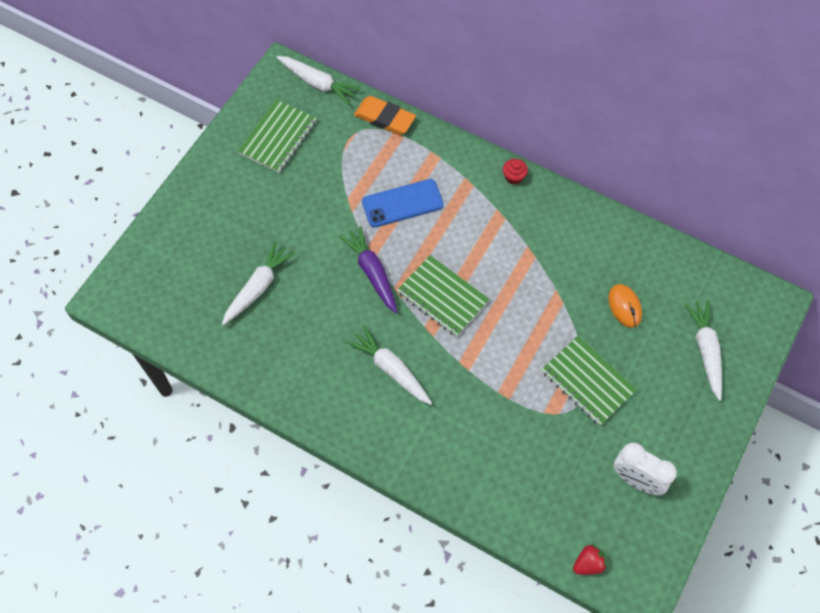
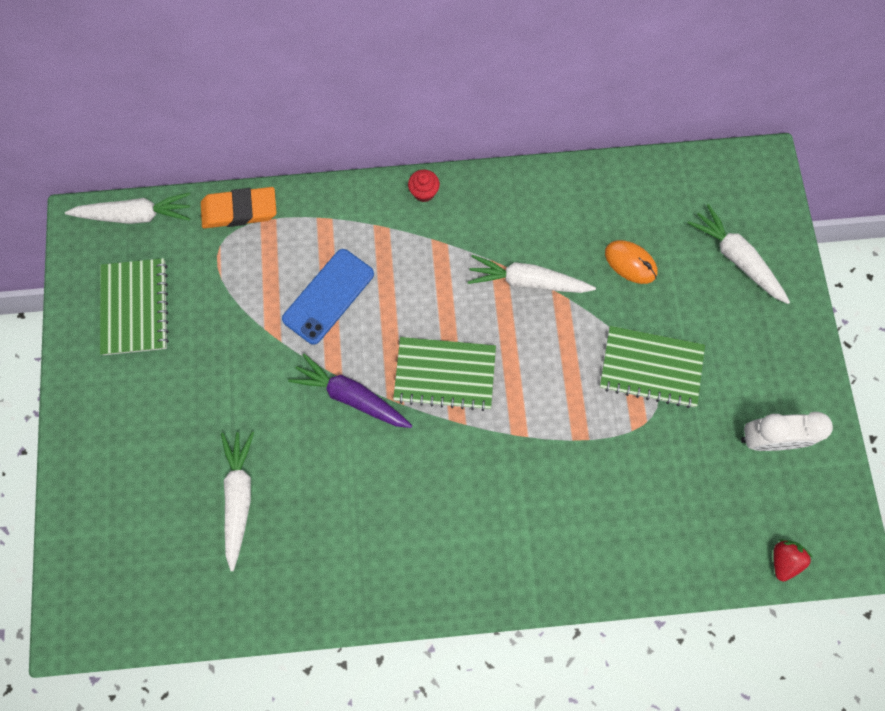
camera: 35 degrees left, 10 degrees up
white carrot [346,325,432,405] -> white carrot moved to [467,255,596,293]

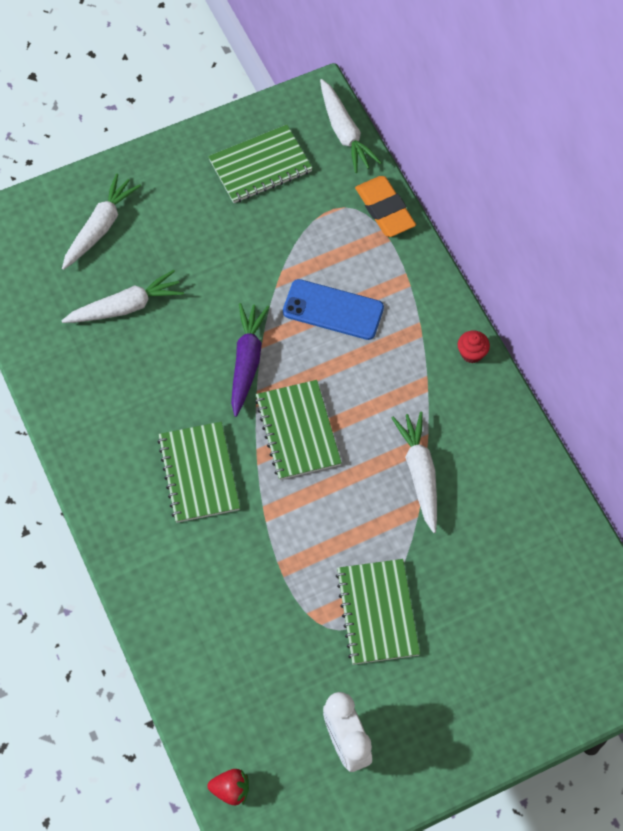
camera: 70 degrees right, 10 degrees down
orange mouse [605,240,657,284] -> none
white carrot [688,204,790,304] -> white carrot moved to [62,173,141,270]
none -> green notebook [157,422,240,523]

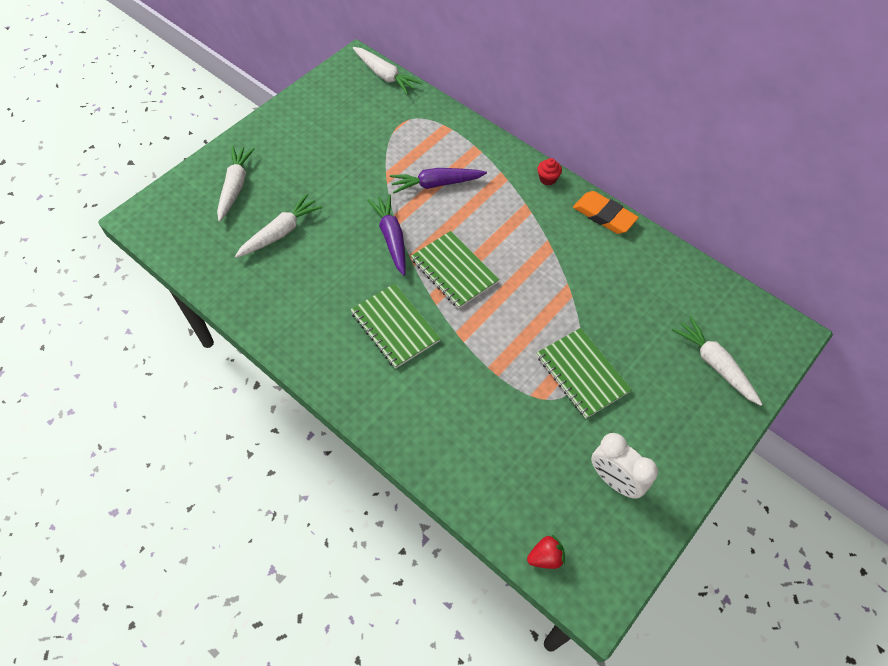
camera: 25 degrees left, 5 degrees down
green notebook [208,125,313,203] -> none
blue phone [283,279,384,340] -> purple carrot [390,168,487,193]
orange eraser [355,176,416,237] -> orange eraser moved to [573,191,639,234]
white carrot [392,412,437,533] -> white carrot moved to [672,316,762,406]

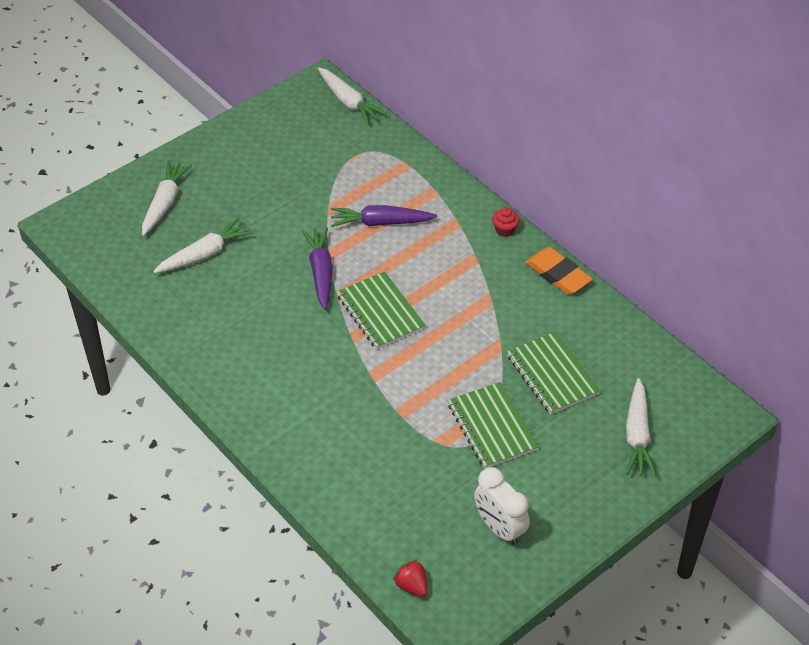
camera: 10 degrees right, 10 degrees down
green notebook [350,283,441,369] -> green notebook moved to [507,331,601,414]
red strawberry [527,535,565,569] -> red strawberry turned 120 degrees counterclockwise [393,559,428,597]
white carrot [672,316,762,406] -> white carrot turned 150 degrees counterclockwise [626,378,656,476]

